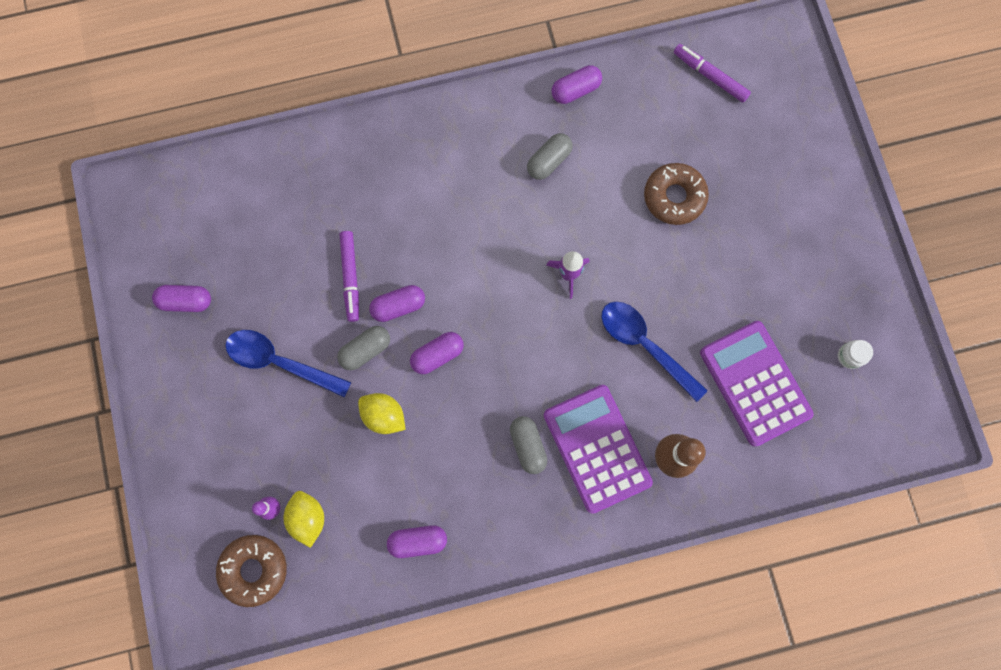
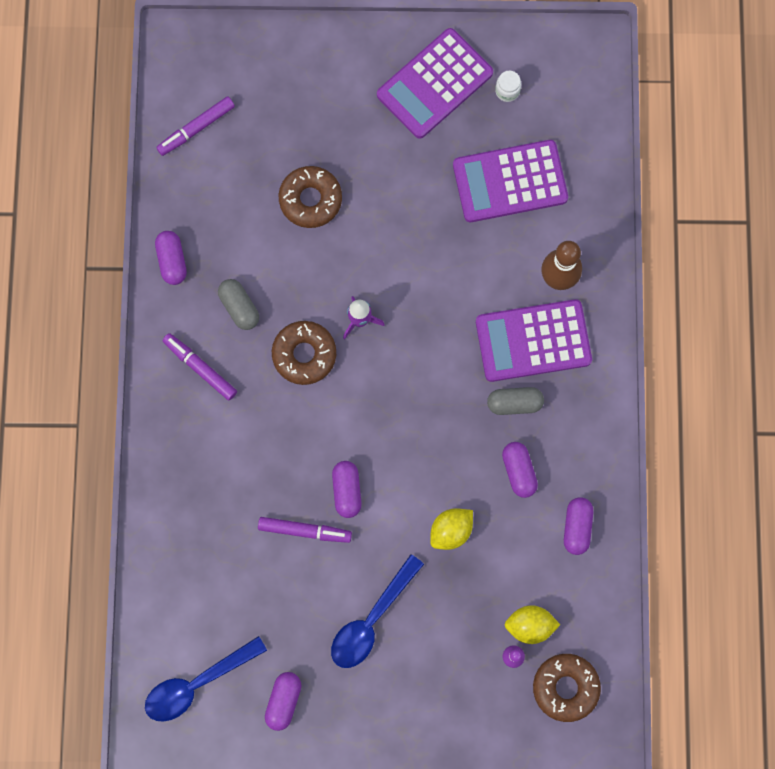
camera: 75 degrees left, 0 degrees up
grey capsule [337,326,390,370] -> none
purple capsule [410,332,464,374] -> purple capsule moved to [502,442,538,498]
blue spoon [601,302,708,402] -> blue spoon moved to [145,636,267,722]
none -> purple marker [162,333,237,400]
none -> brown donut [272,321,336,385]
none -> purple calculator [377,28,493,139]

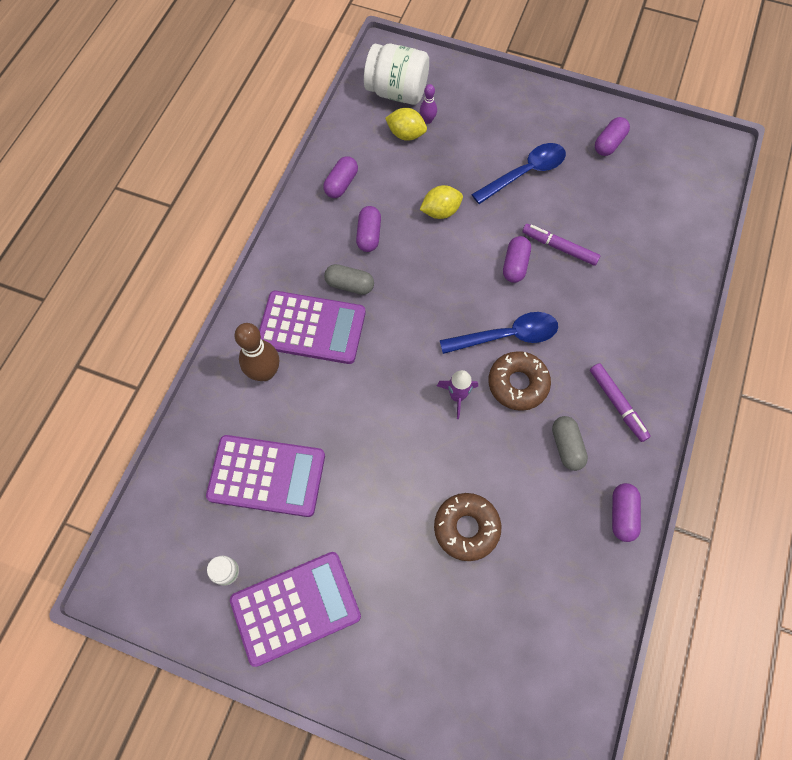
camera: 160 degrees left, 10 degrees down
blue spoon [145,636,267,722] -> blue spoon moved to [440,312,558,354]
purple marker [156,96,235,156] -> none
brown donut [533,654,601,722] -> white jar [364,44,429,105]

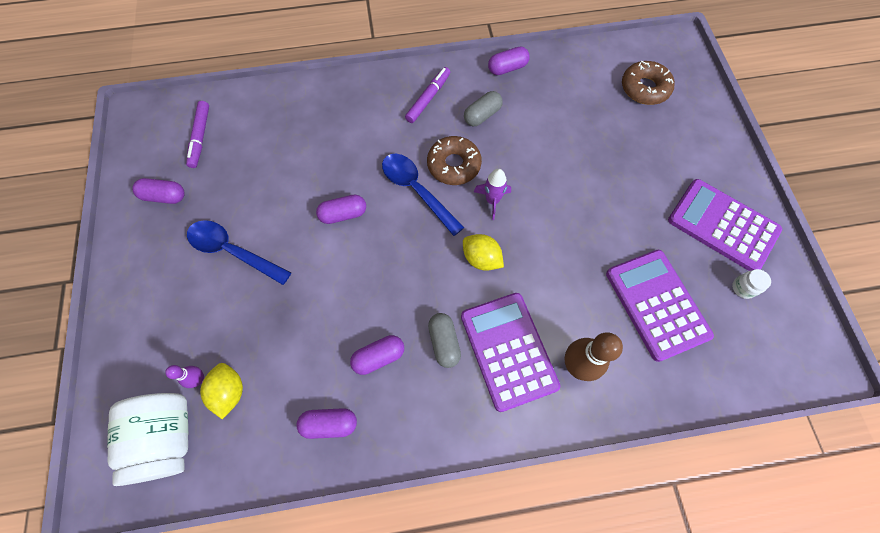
camera: 120 degrees left, 0 degrees up
yellow lemon [420,185,463,219] -> yellow lemon moved to [463,234,504,271]
brown donut [434,493,501,561] -> brown donut moved to [622,61,675,105]
purple marker [522,224,600,266] -> purple marker moved to [186,101,209,168]

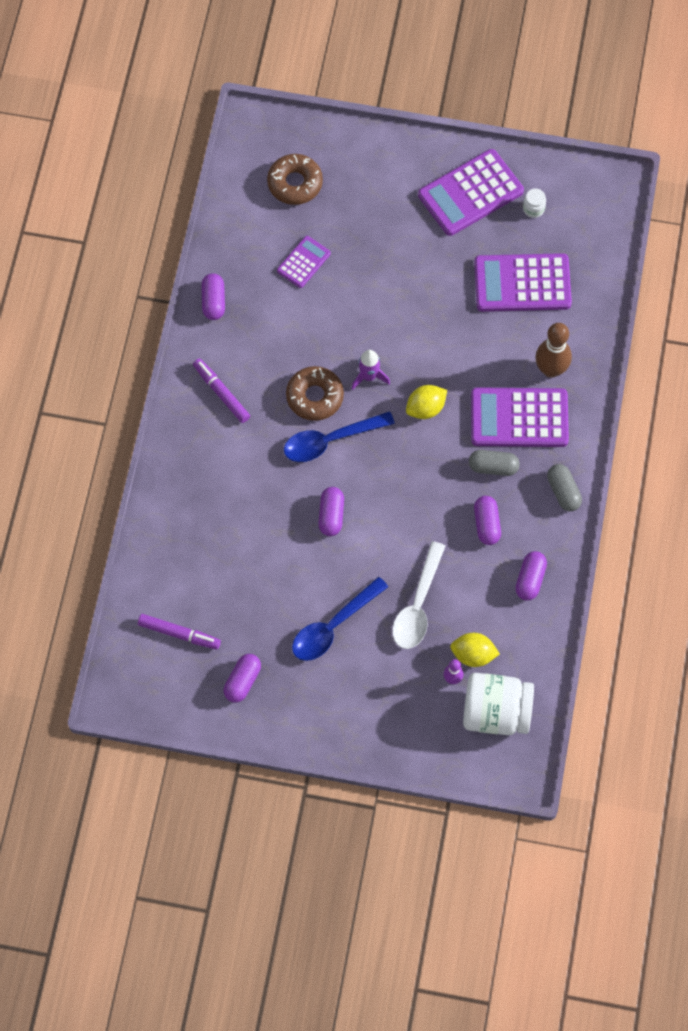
camera: 70 degrees left, 0 degrees up
grey capsule [464,91,503,126] -> grey capsule moved to [547,464,582,511]
none -> purple calculator [277,236,331,288]
none -> white spoon [392,541,445,649]

